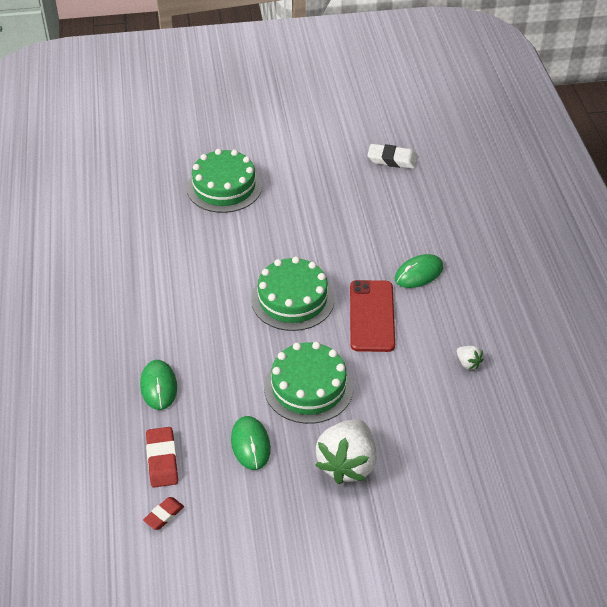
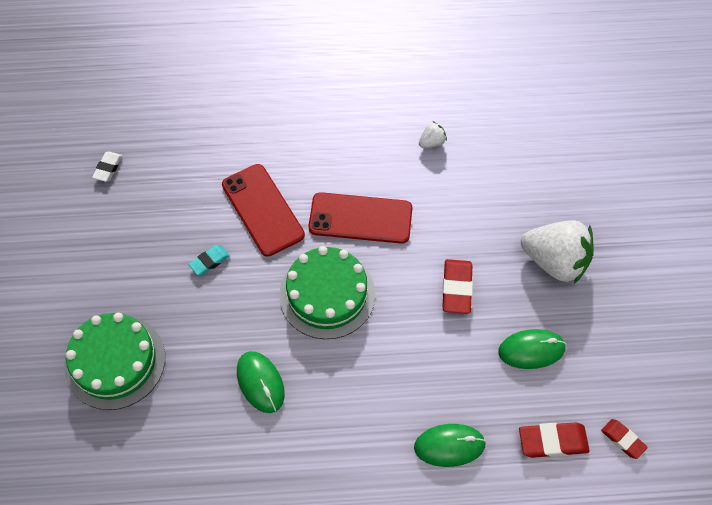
camera: 85 degrees left, 15 degrees up
green cake [264,342,354,424] -> red eraser [442,259,473,314]
white eraser [367,144,417,169] -> white eraser [92,152,123,182], size x0.63
green mouse [395,254,443,288] -> green mouse moved to [237,351,285,413]
none -> turquoise eraser [188,245,230,275]
none -> red phone [222,164,305,257]

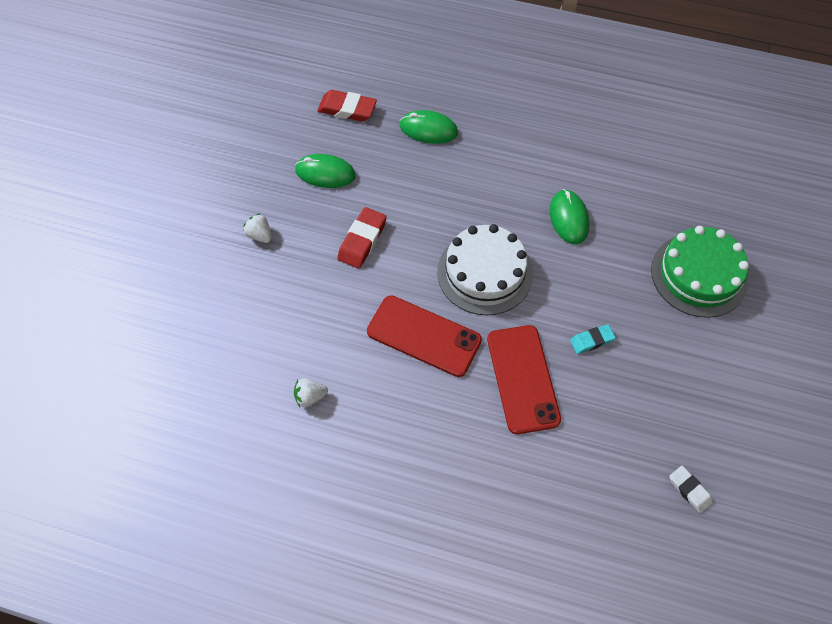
camera: 160 degrees left, 0 degrees up
white eraser [92,152,123,182] -> white eraser turned 75 degrees counterclockwise [669,466,713,513]
green cake [279,246,375,339] -> white cake [437,224,533,315]
white strawberry [521,220,594,284] -> white strawberry [243,213,272,243], size x0.44
red eraser [601,419,648,459] -> none

